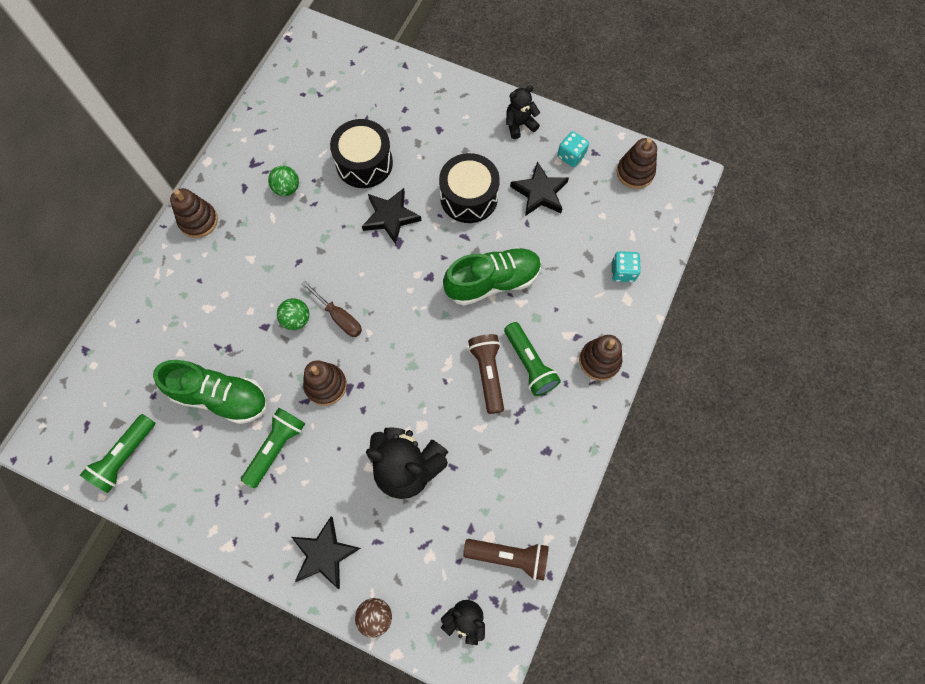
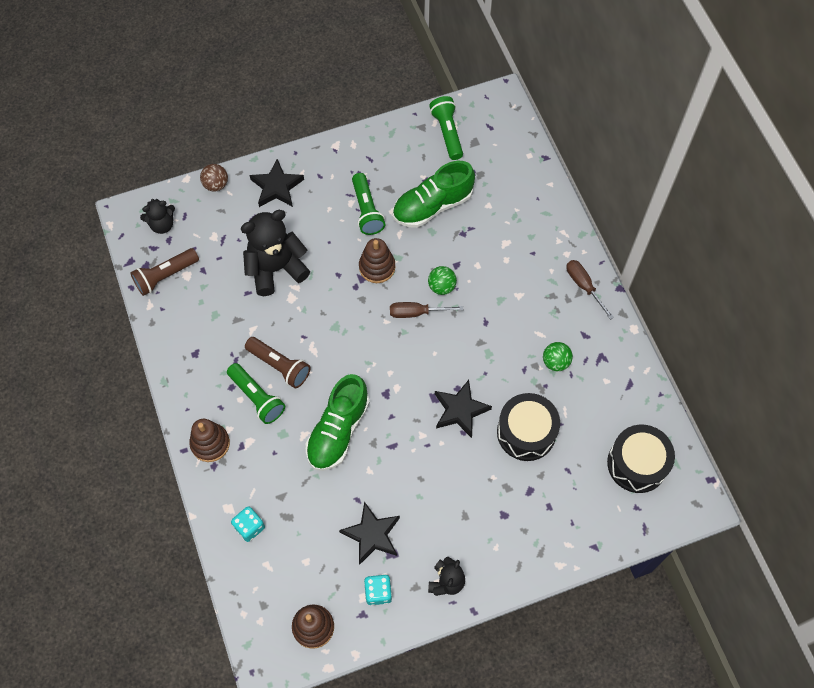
camera: 135 degrees right, 5 degrees down
brown stacking toy [170,188,218,238] -> brown screwdriver [566,260,614,320]
black drum [439,153,500,223] -> black drum moved to [607,425,675,493]
green flashlight [504,322,561,396] -> green flashlight turned 150 degrees counterclockwise [227,363,285,424]

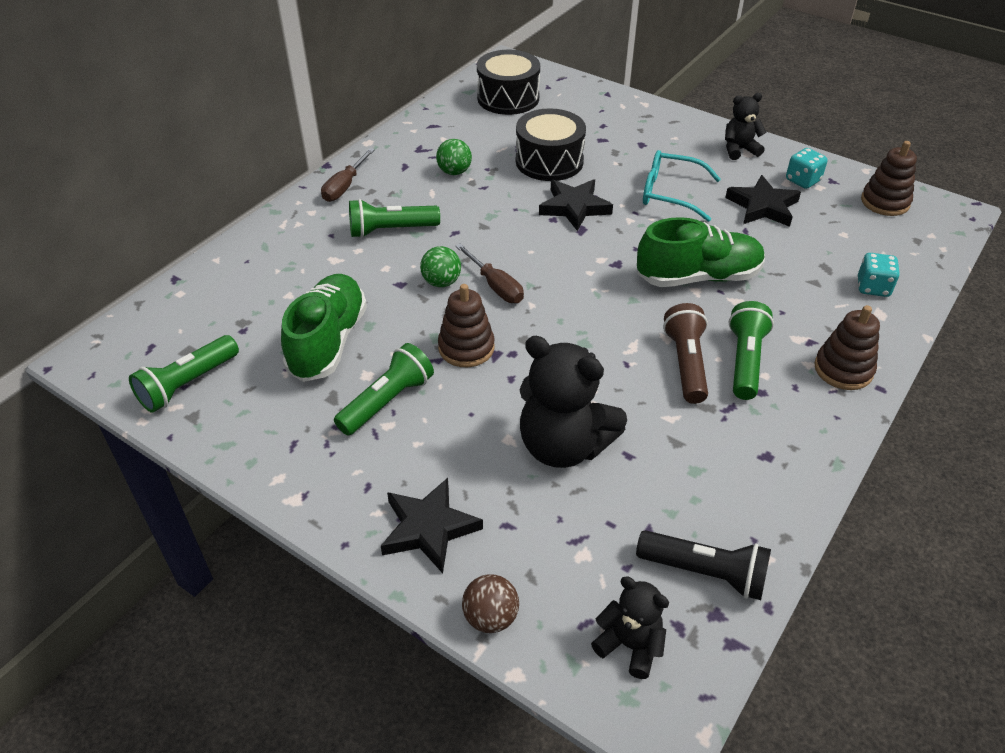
camera: 125 degrees left, 20 degrees down
brown flashlight [130,248,199,296] -> black flashlight [636,530,771,600]
green shoe [393,161,475,228] -> green shoe turned 105 degrees counterclockwise [281,274,367,382]
none -> green flashlight [349,199,440,238]
none -> turquoise glasses [643,150,721,222]

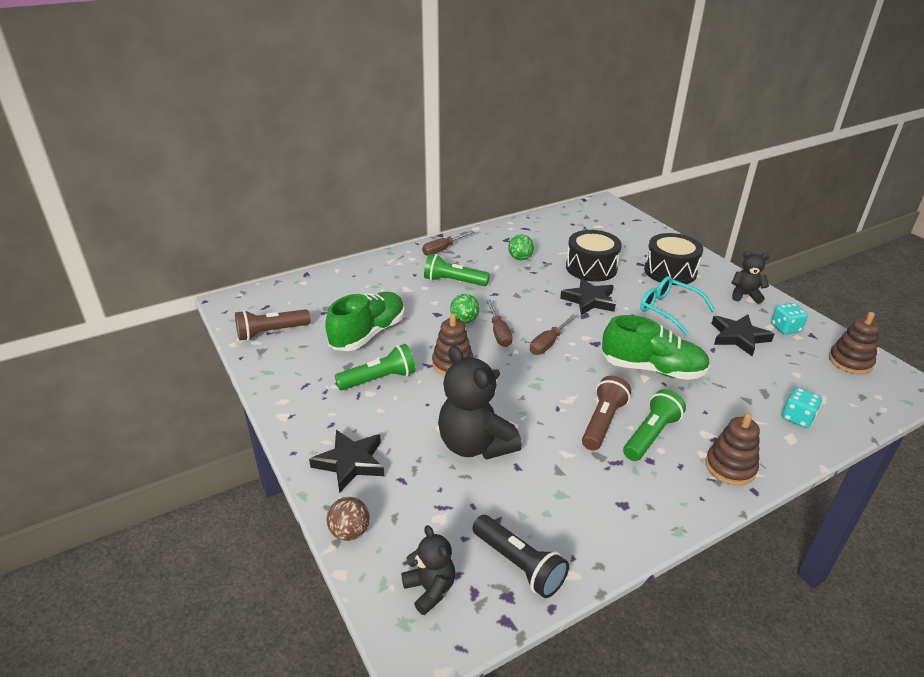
camera: 25 degrees right, 10 degrees down
green flashlight [129,335,239,413] -> brown flashlight [235,309,310,341]
black drum [477,50,540,115] -> black drum moved to [644,233,703,285]
none -> brown screwdriver [530,314,577,355]

